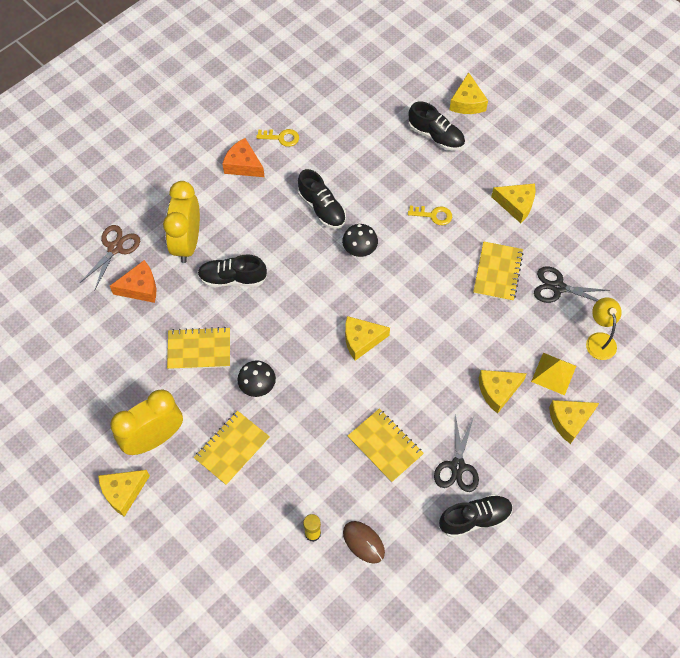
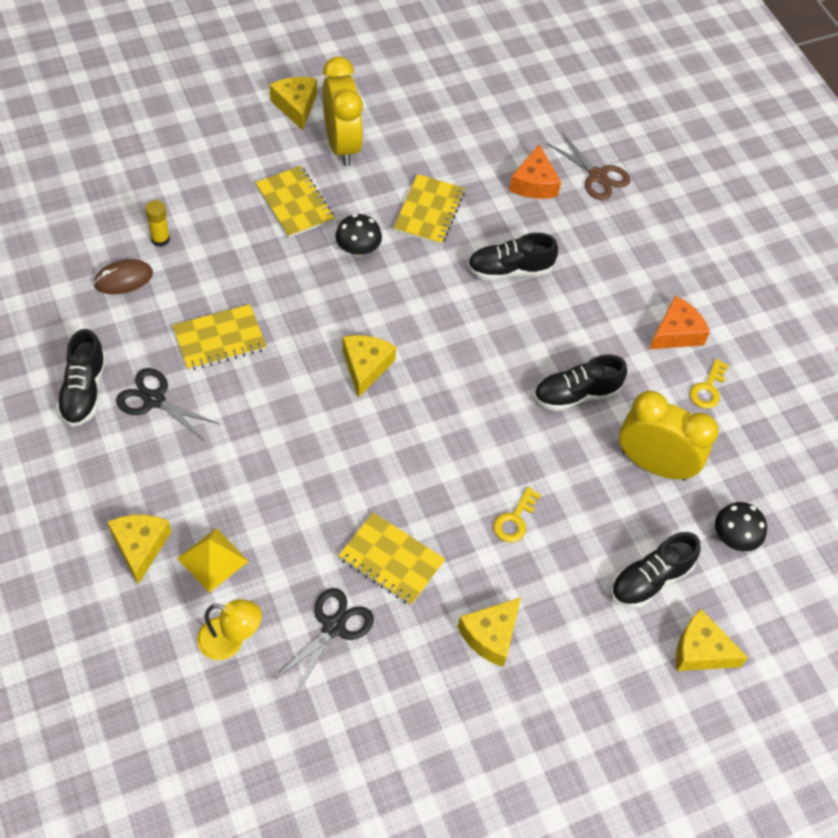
camera: 105 degrees right, 5 degrees down
yellow clock [163,181,200,263] -> yellow clock moved to [619,391,718,480]
black shoe [198,254,267,287] -> black shoe turned 120 degrees counterclockwise [467,233,558,280]
black mushroom [342,224,378,257] -> black mushroom moved to [715,502,767,551]
yellow cheese [479,370,527,414] -> none

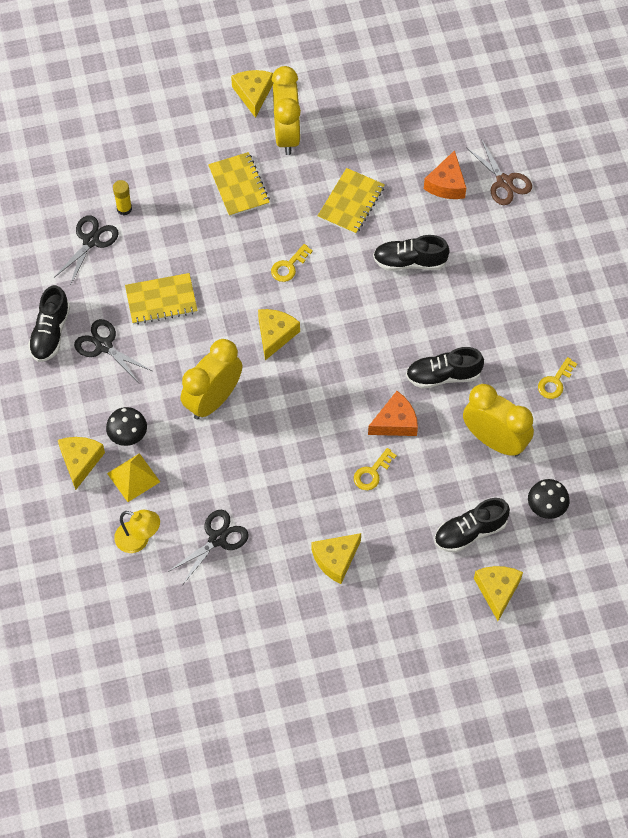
camera: 15 degrees right, 5 degrees up
brown mouse [93,259,153,294] -> black scissors [54,215,119,286]
black mushroom [335,214,382,256] -> black mushroom moved to [106,407,147,446]
yellow notebook [338,512,445,606] -> none
orange cheese [649,295,710,349] -> orange cheese moved to [368,391,418,436]
yellow cheese [676,609,748,671] -> yellow cheese turned 60 degrees clockwise [474,566,523,621]
none -> yellow clock [181,339,242,420]
none -> yellow key [271,244,313,282]

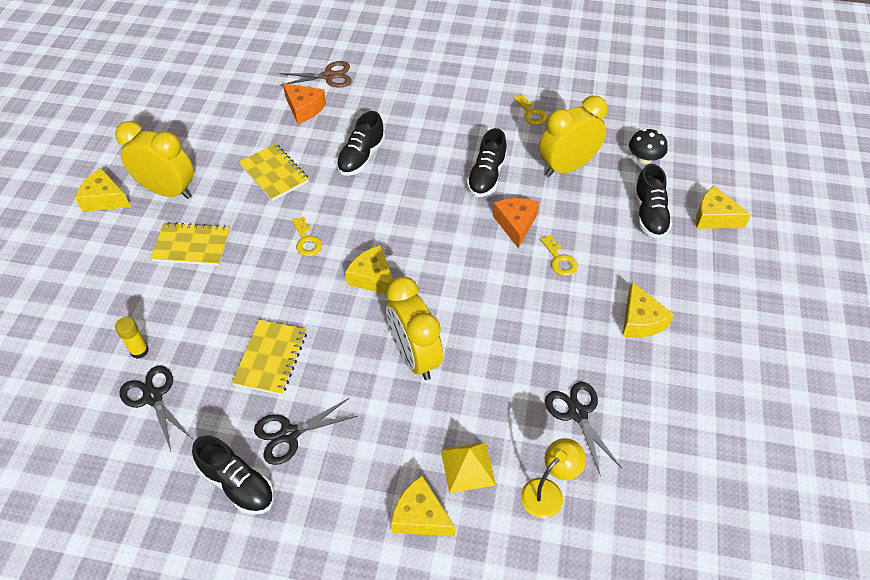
camera: 65 degrees left, 10 degrees down
black mushroom [106,407,147,446] -> none

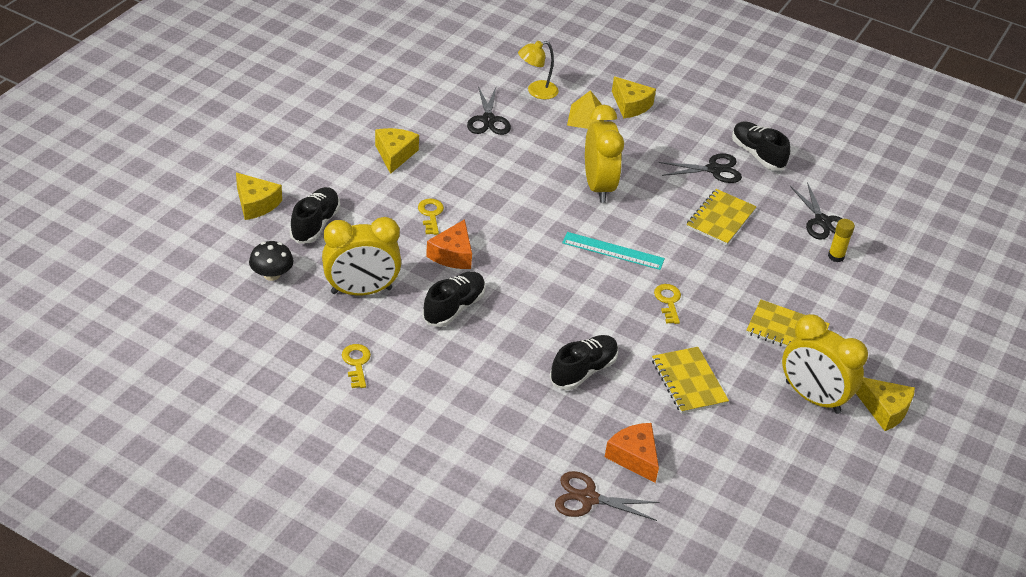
camera: 165 degrees left, 10 degrees down
yellow cheese [345,245,393,294] -> turquoise ruler [562,232,665,270]

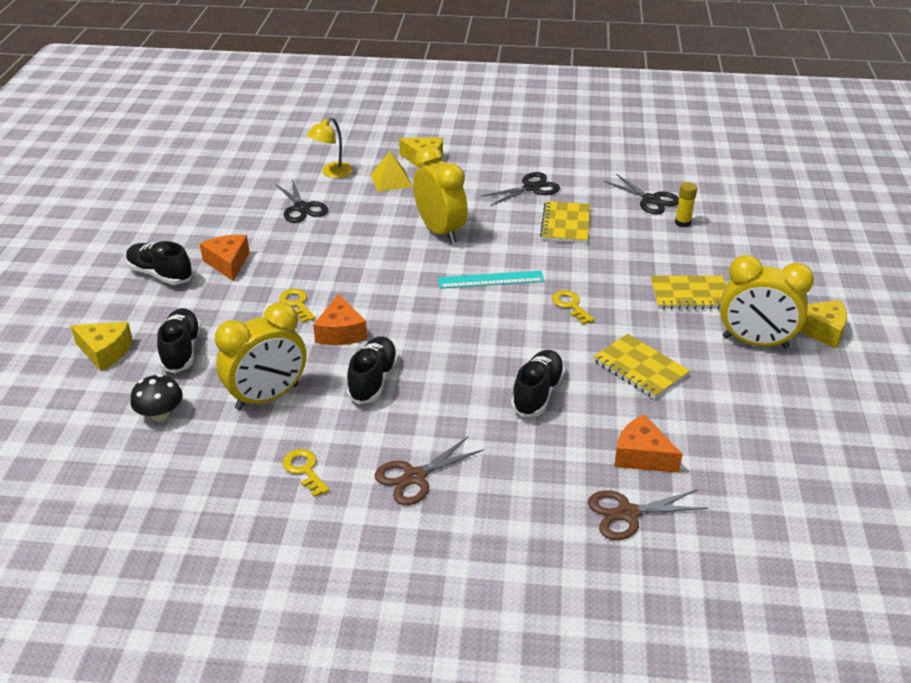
camera: 20 degrees left, 5 degrees down
yellow cheese [375,128,419,174] -> orange cheese [200,235,249,281]
black shoe [732,121,790,170] -> black shoe moved to [126,241,193,285]
none -> brown scissors [375,437,484,505]

